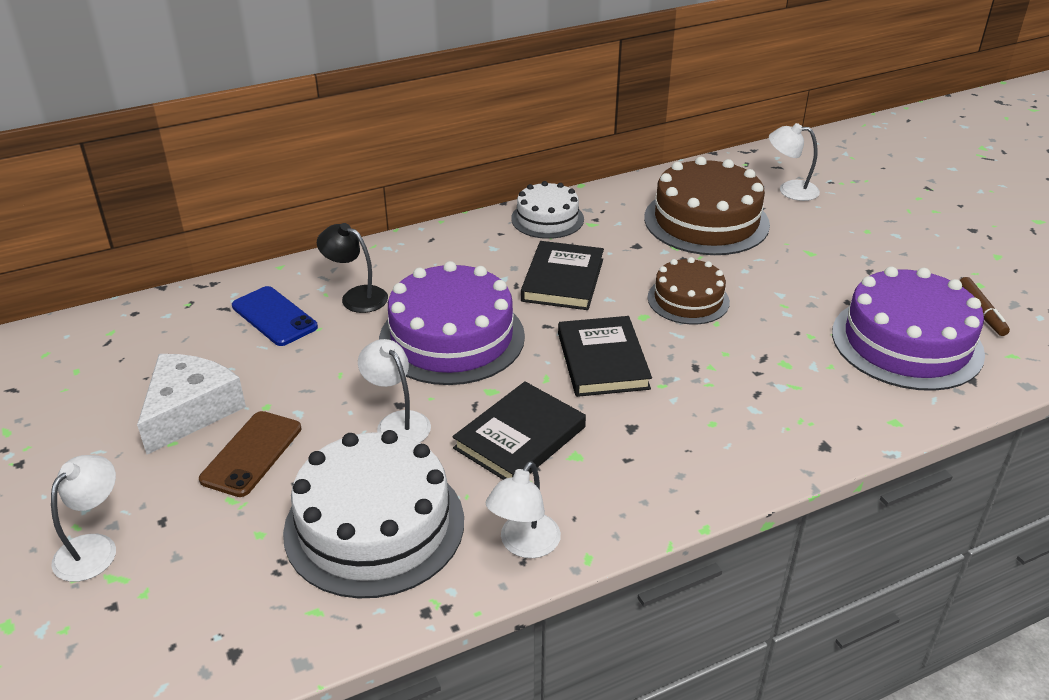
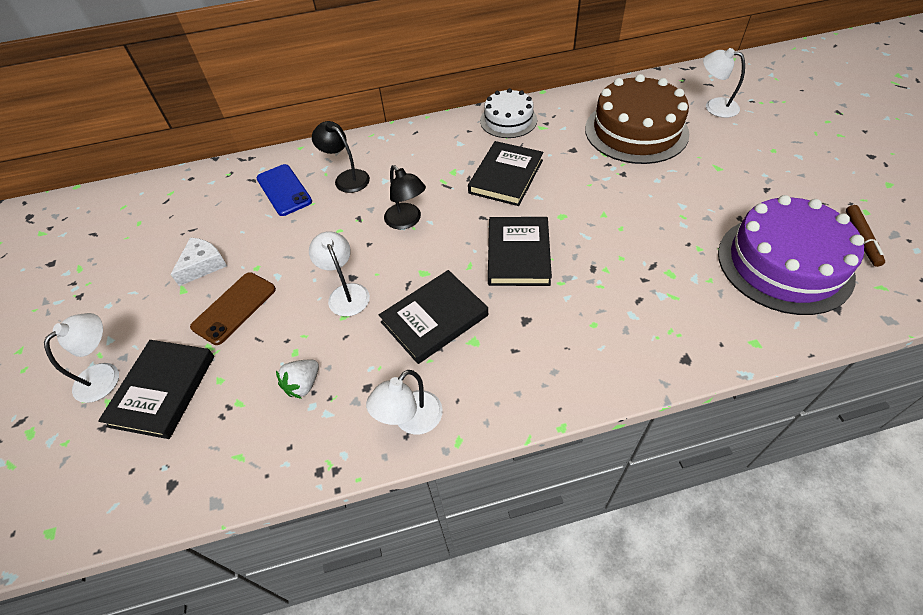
camera: 15 degrees right, 15 degrees up
white cheese [137,354,246,455] -> white cheese [170,237,227,286], size x0.62
white cake [283,430,464,599] -> white strawberry [276,360,319,399]
purple cake [379,261,525,385] -> black lamp [384,165,426,229]
brown cake [648,257,730,324] -> none
none -> black book [98,340,214,439]

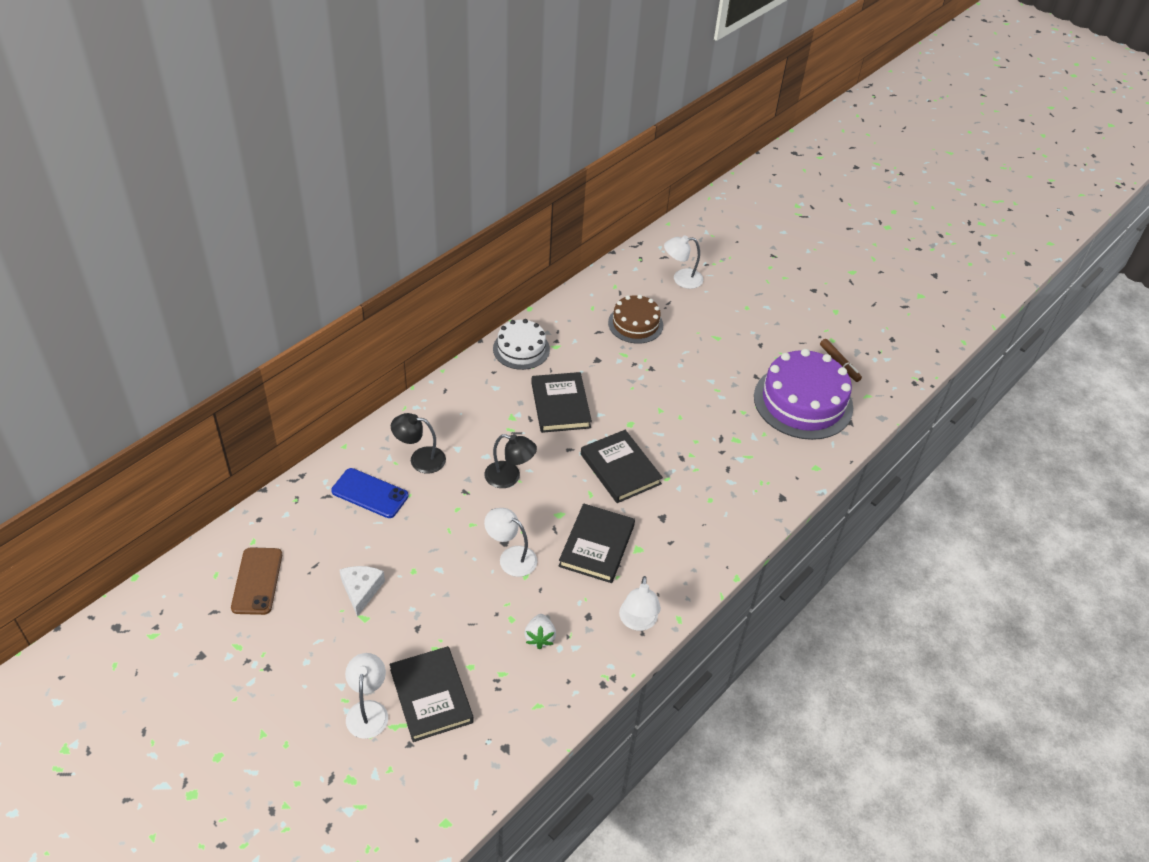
camera: 40 degrees left, 5 degrees down
brown phone [190,272,276,345] -> brown phone moved to [231,547,282,615]
brown cake [585,74,689,164] -> brown cake [608,295,663,344], size x0.59

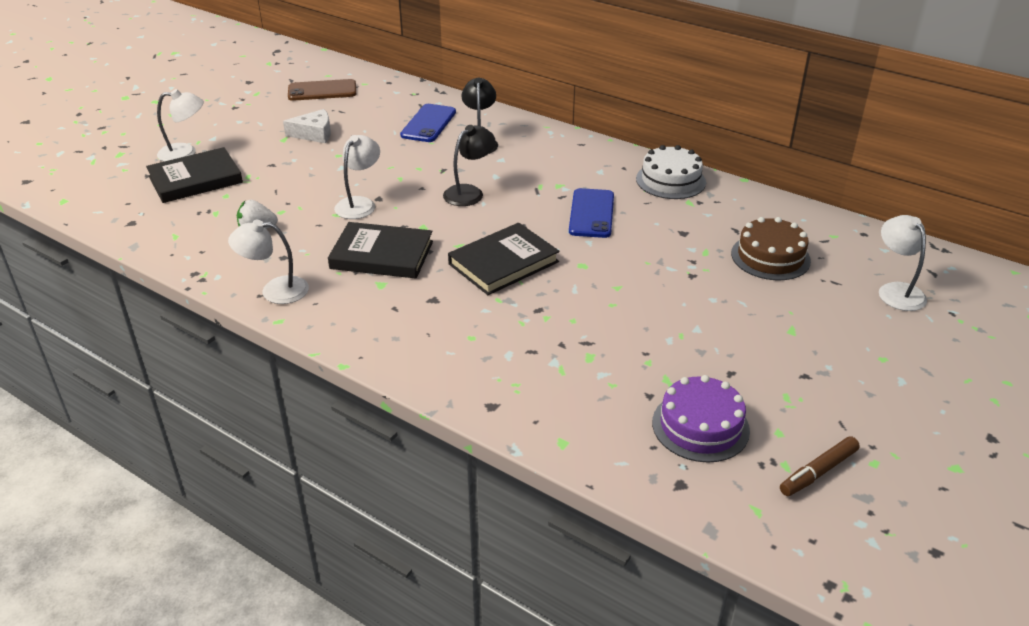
camera: 85 degrees right, 10 degrees down
black lamp [484,434,537,488] -> black lamp turned 150 degrees counterclockwise [443,125,495,206]
black book [531,372,592,433] -> blue phone [569,188,614,238]
purple cake [754,349,853,440] -> purple cake [652,375,750,462], size x0.59

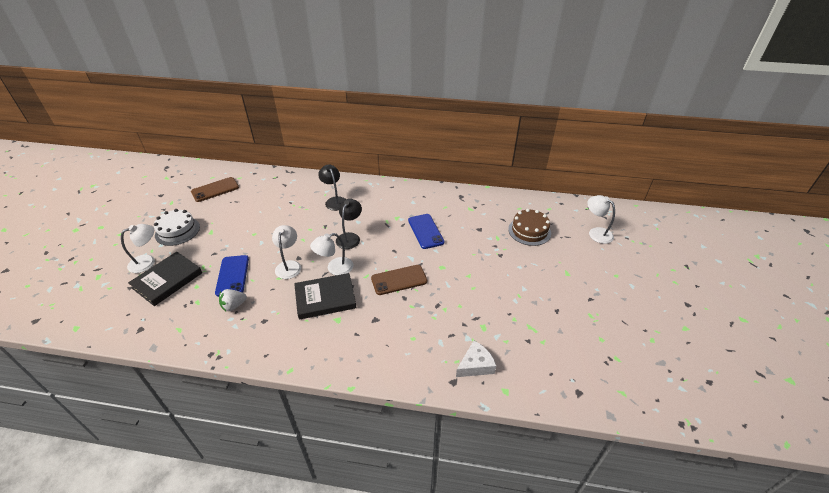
camera: 25 degrees left, 5 degrees up
white lamp [228,220,309,304] -> white lamp moved to [310,233,353,275]
white cheese [283,109,331,143] -> white cheese moved to [456,341,496,377]
blue phone [400,104,456,142] -> blue phone moved to [215,255,249,297]
black book [448,223,560,295] -> brown phone [371,265,427,295]
white cake [636,145,706,199] -> white cake moved to [154,209,200,246]
purple cake [652,375,750,462] -> none
brown marker [780,436,860,496] -> none

